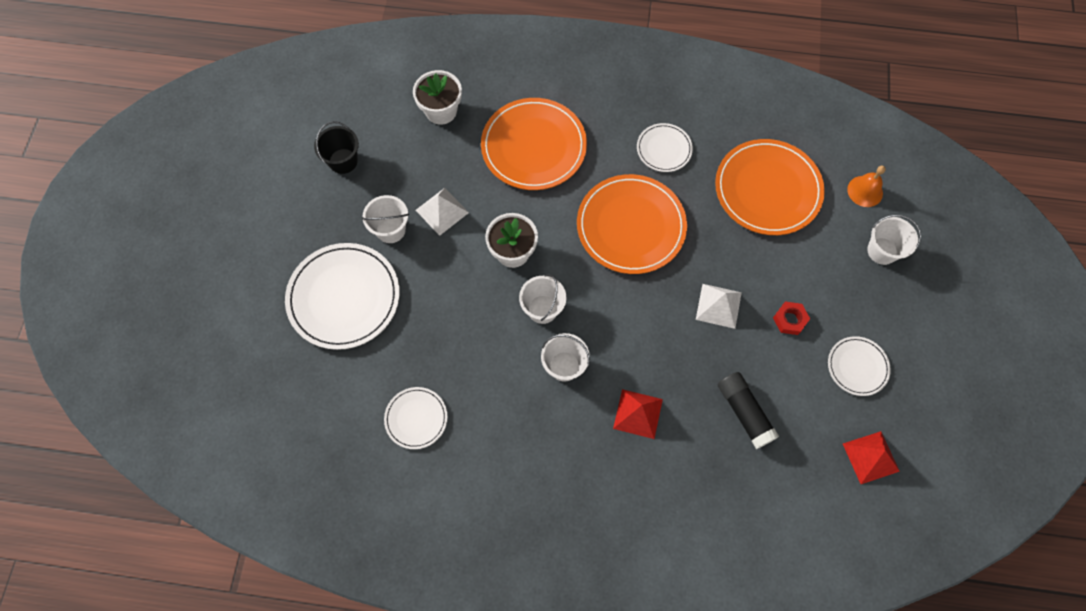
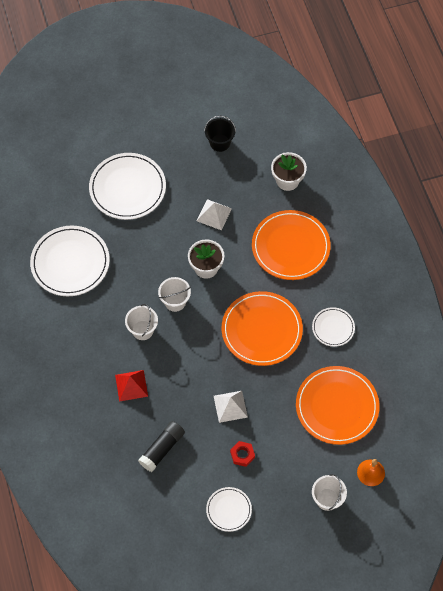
camera: 65 degrees right, 5 degrees down
white bucket [362,195,409,243] -> none
white plate [384,387,448,449] -> white plate [30,226,110,296], size x1.89
red pyramid [843,431,900,484] -> none

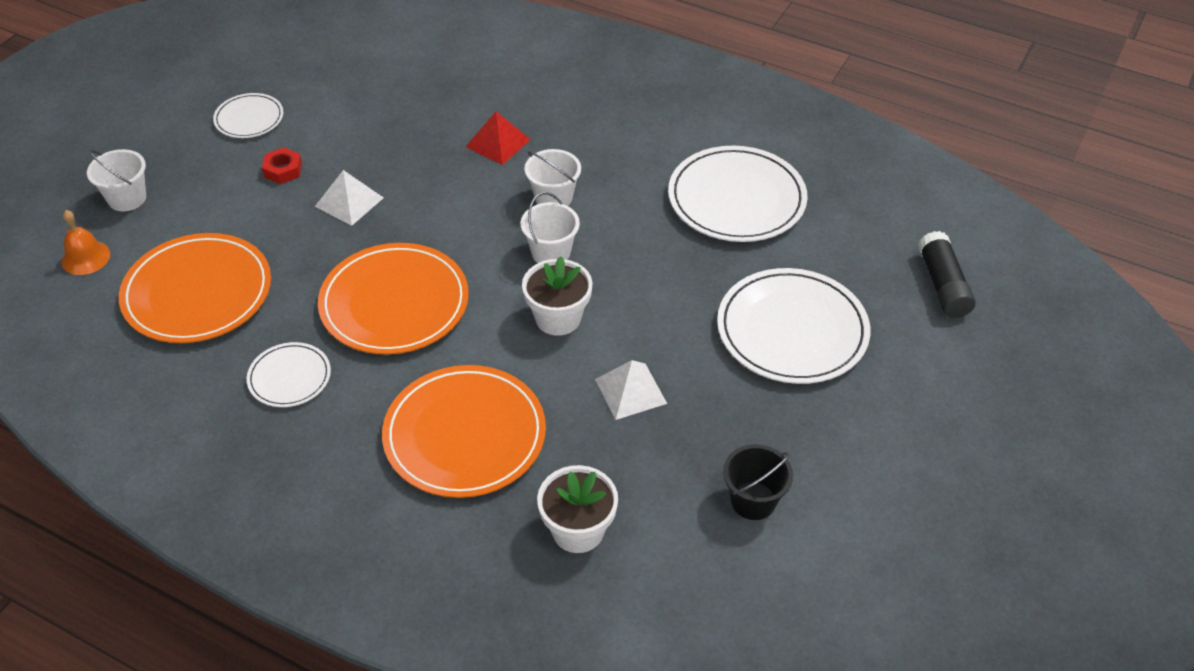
camera: 135 degrees right, 15 degrees down
black glue stick [138,421,185,472] -> black glue stick moved to [918,231,976,318]

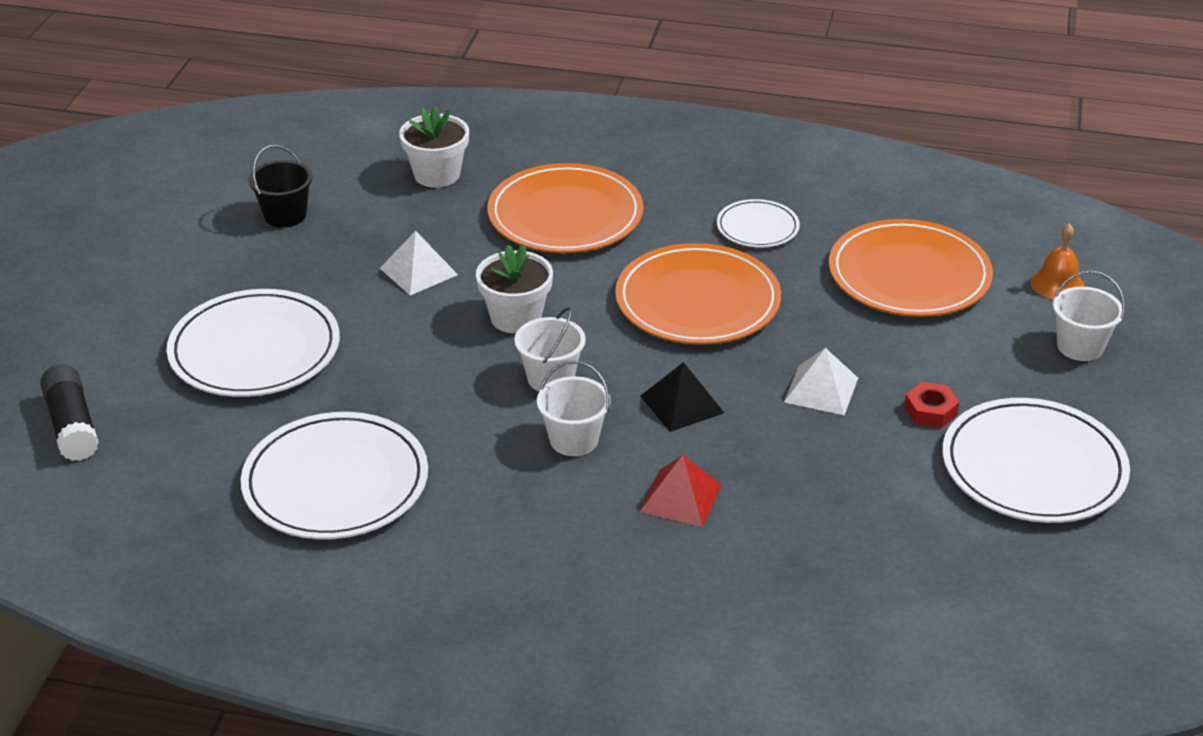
camera: 165 degrees right, 10 degrees down
white plate [213,93,283,138] -> white plate [942,398,1130,523], size x1.89
none -> black pyramid [640,362,724,432]

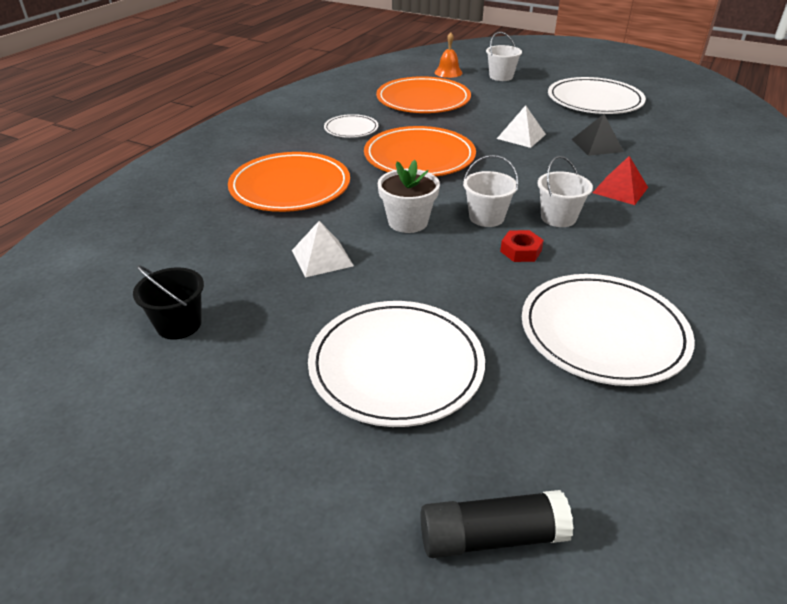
camera: 75 degrees left, 0 degrees up
white flower pot [399,106,469,188] -> none
black pyramid [640,362,724,432] -> black pyramid moved to [572,114,624,156]
red nut [904,382,959,428] -> red nut moved to [500,230,544,262]

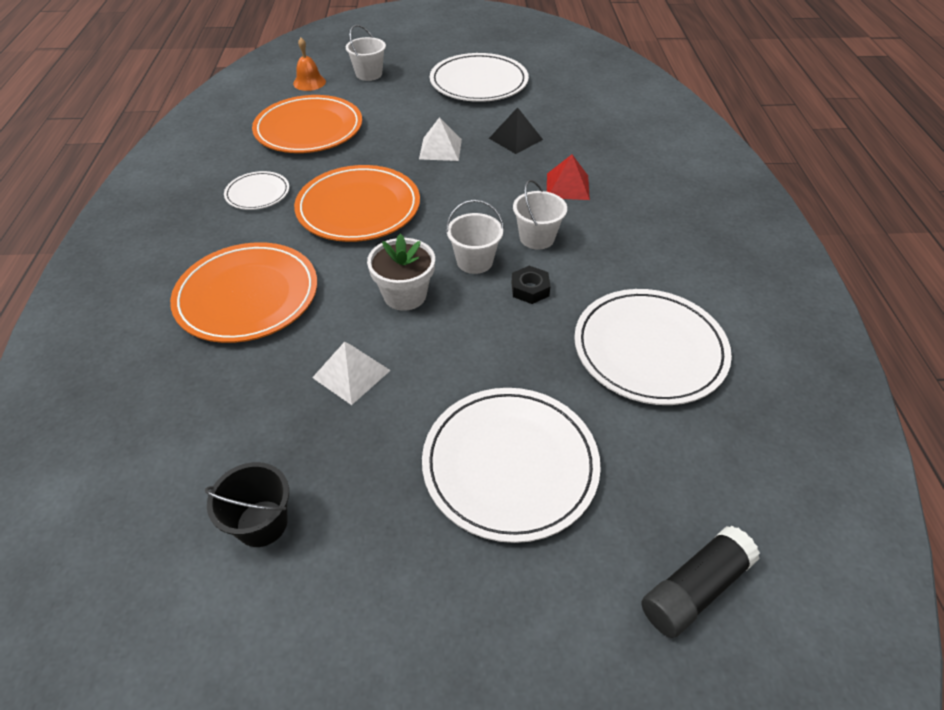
camera: 30 degrees left, 10 degrees up
red nut [500,230,544,262] -> black nut [511,266,551,304]

